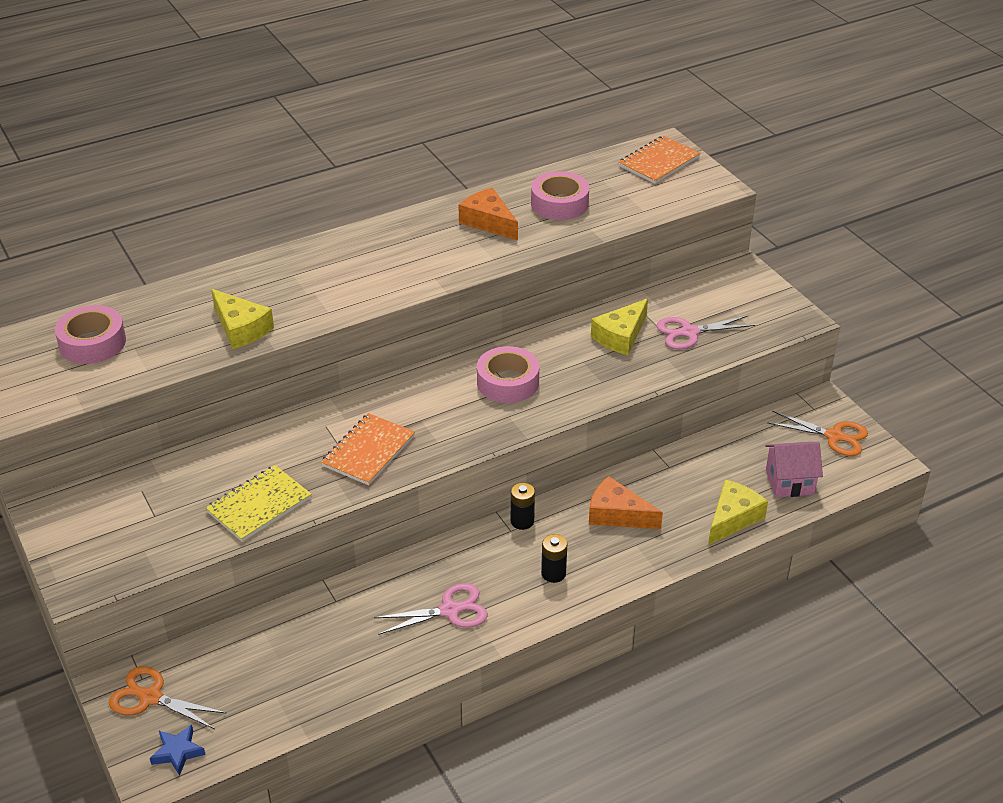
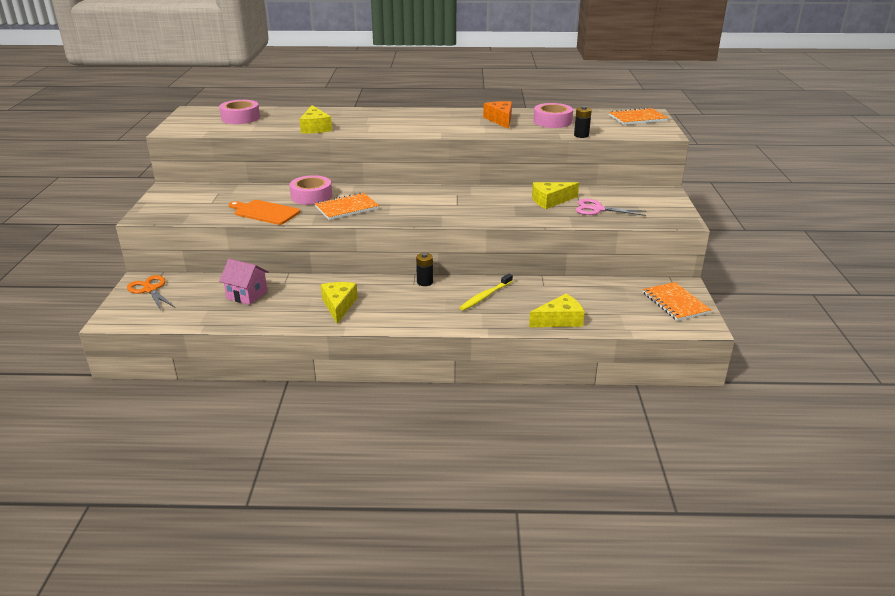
camera: 30 degrees right, 10 degrees down
blue star [150,725,206,776] -> none
yellow notebook [205,465,312,542] -> orange cutting board [229,200,300,225]
pink scissors [374,583,488,635] -> yellow cheese [321,282,358,324]
pink tape [477,346,539,403] -> pink tape moved to [290,175,332,205]
black battery [541,534,567,583] -> black battery moved to [574,106,592,138]
orange cheese [589,476,663,529] -> yellow toothbrush [459,274,513,310]
pink house [765,442,823,497] -> pink house moved to [219,259,269,305]
orange scissors [767,411,868,456] -> orange notebook [643,282,711,321]

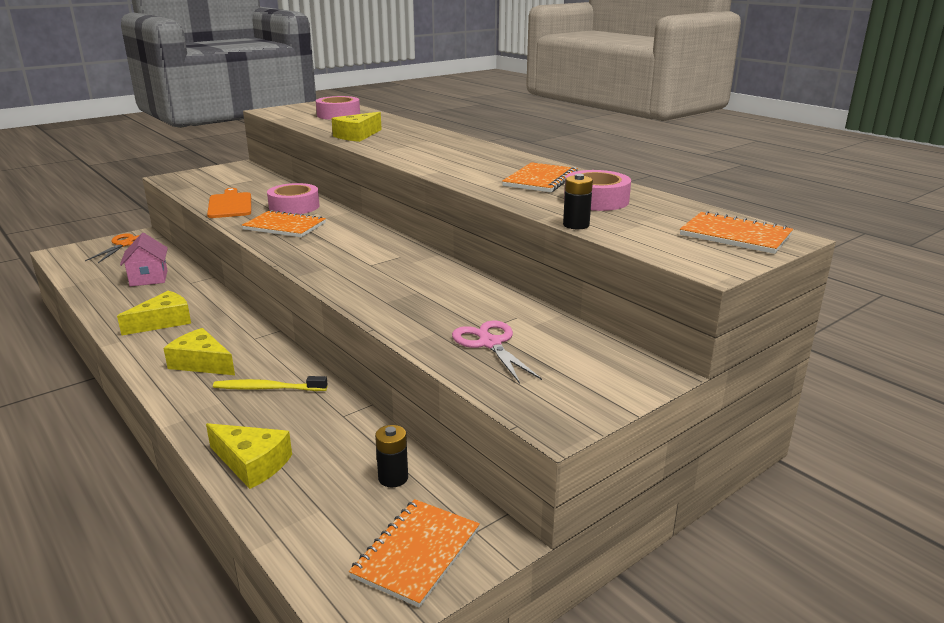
camera: 50 degrees right, 5 degrees down
black battery [416,253,433,286] -> black battery moved to [375,425,408,487]
orange cheese [483,101,512,129] -> orange notebook [502,162,578,192]
yellow cheese [532,182,579,209] -> yellow cheese moved to [163,328,235,375]

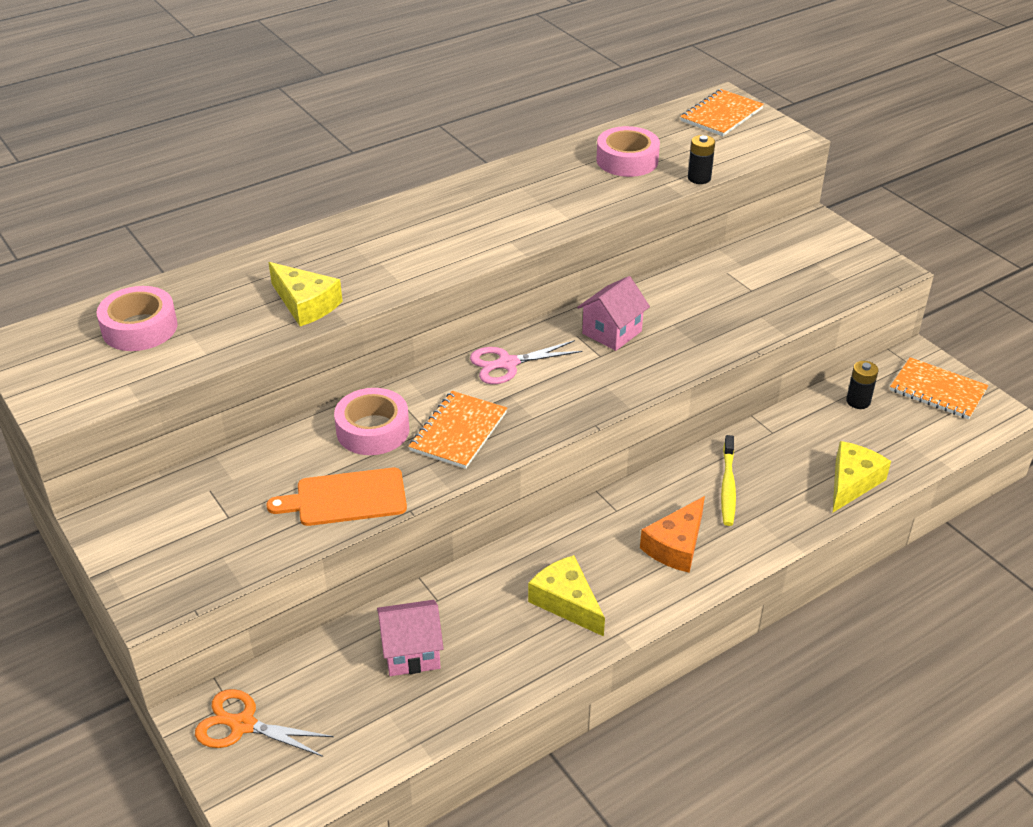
camera: 85 degrees left, 15 degrees up
yellow cheese [163,328,235,375] -> orange cheese [640,496,705,573]
pink scissors [452,321,542,384] -> pink scissors moved to [470,340,583,384]
orange notebook [502,162,578,192] -> none
none -> pink house [577,276,650,351]

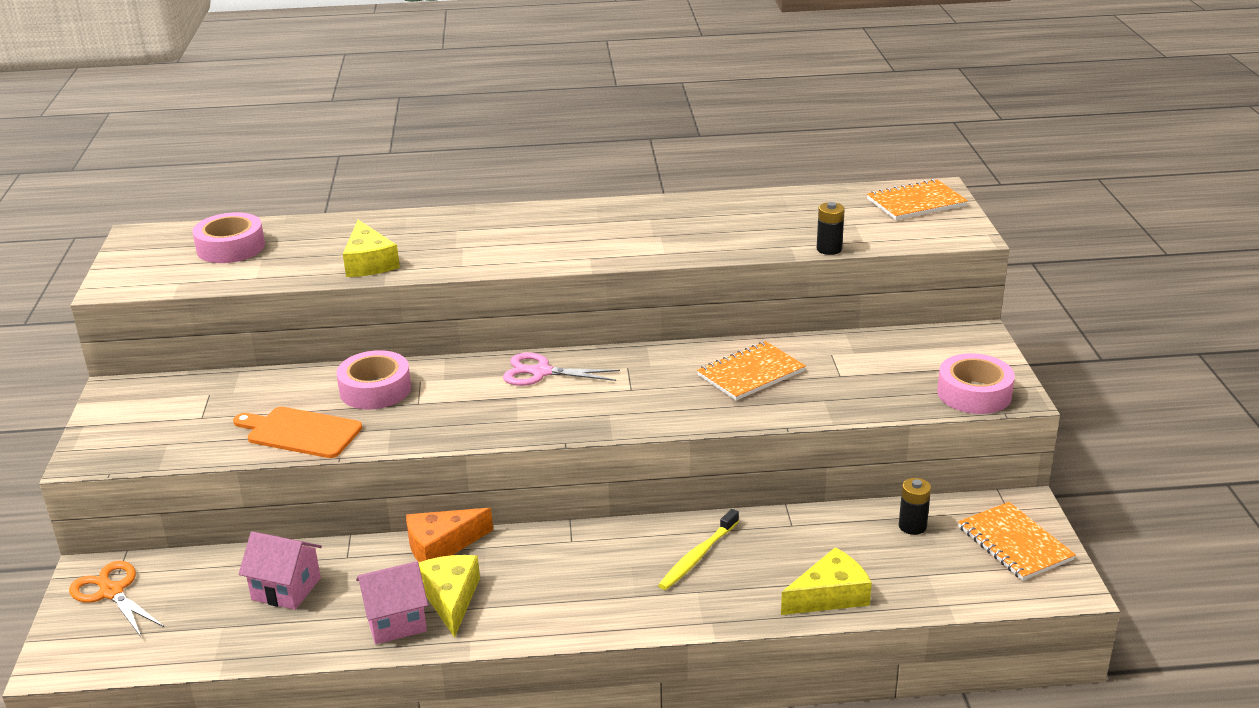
camera: 30 degrees right, 10 degrees down
orange notebook [409,391,507,469] -> orange notebook moved to [697,341,806,401]
pink house [577,276,650,351] -> pink house moved to [356,561,428,644]
pink tape [596,126,660,177] -> pink tape moved to [937,353,1015,414]
orange cheese [640,496,705,573] -> orange cheese moved to [406,508,493,562]

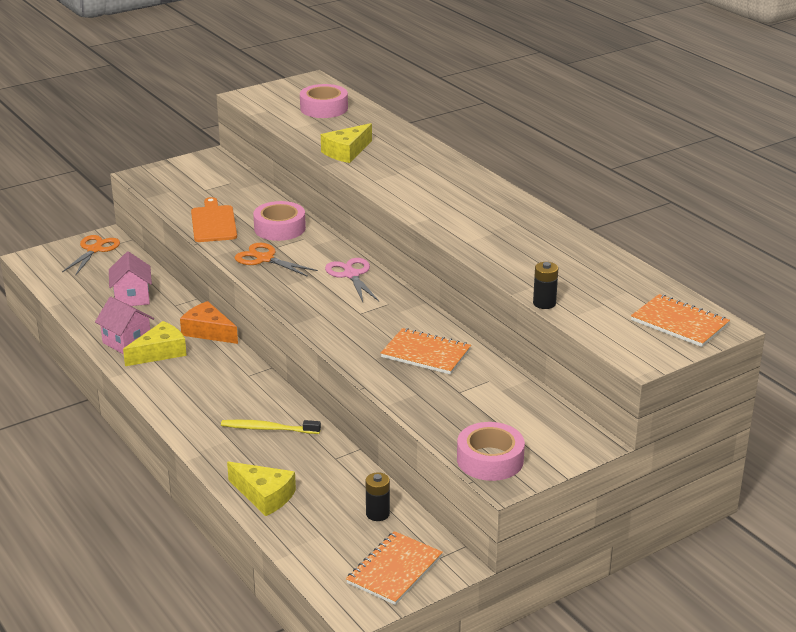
camera: 60 degrees right, 0 degrees up
none -> orange scissors [234,243,318,277]

